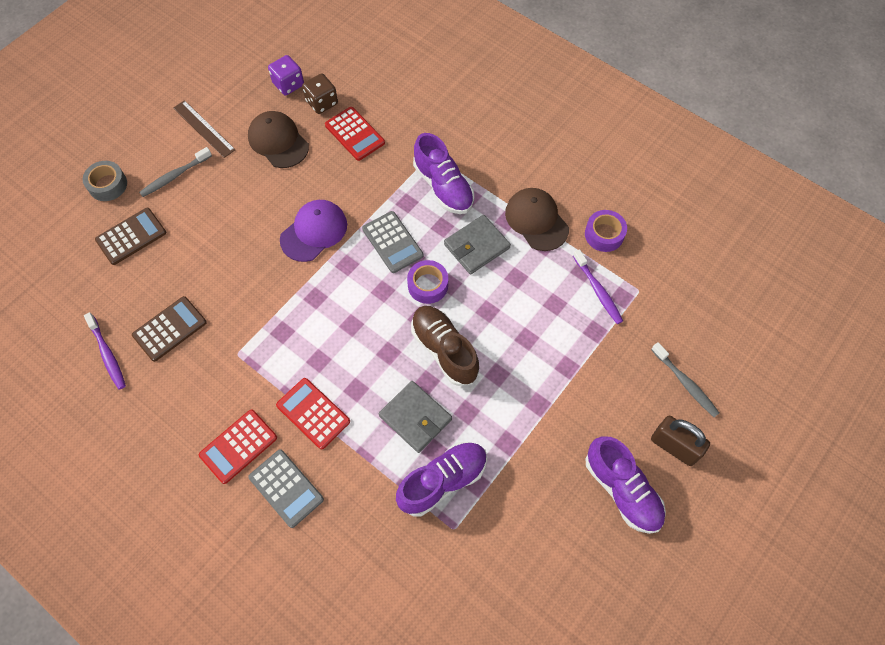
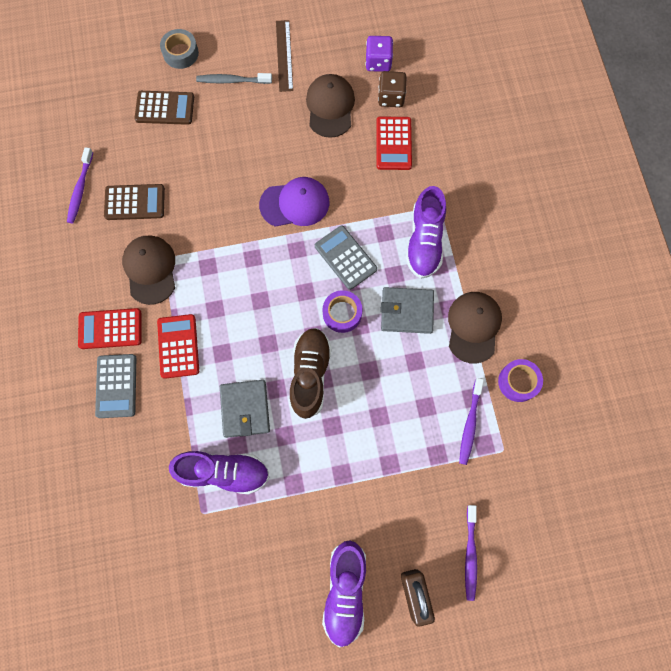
camera: 40 degrees right, 10 degrees up
grey calculator [362,211,423,273] -> grey calculator turned 135 degrees clockwise [315,225,377,290]
grey toothbrush [651,342,719,417] -> purple toothbrush [465,505,477,601]
none -> brown cap [122,236,175,305]

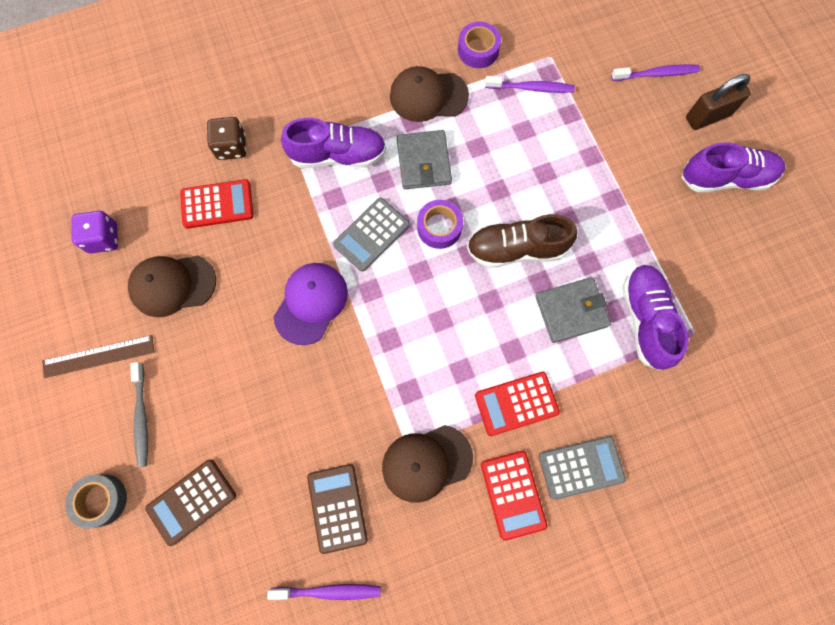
camera: 100 degrees left, 0 degrees up
brown calculator [135,91,194,125] -> brown calculator turned 120 degrees counterclockwise [145,460,236,546]
purple cap [259,177,329,227] -> purple cap turned 45 degrees clockwise [274,263,348,345]
brown dice [378,71,407,107] -> brown dice moved to [207,117,246,160]

